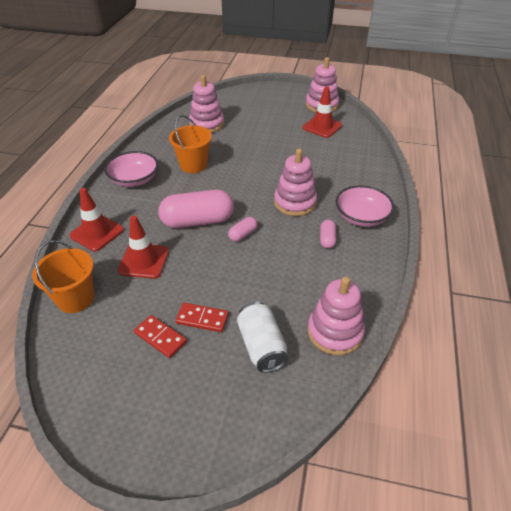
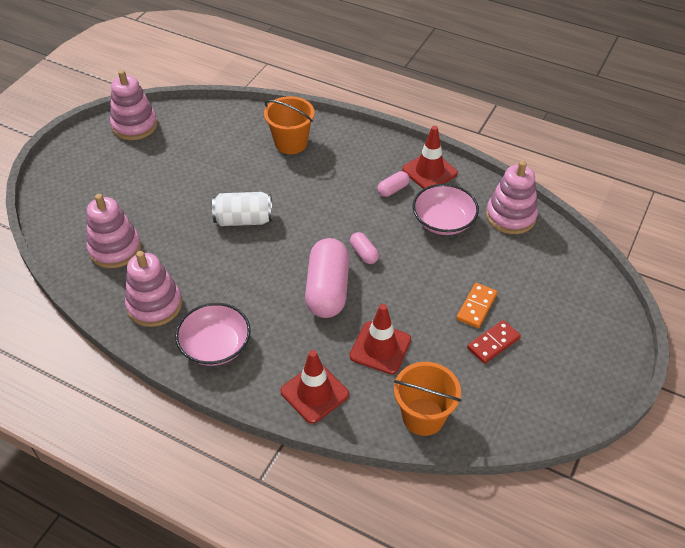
camera: 75 degrees left, 5 degrees up
orange bucket [169,115,212,173] -> orange bucket moved to [264,96,315,154]
red domino [175,303,229,332] -> orange domino [456,283,497,328]
white can [237,301,288,373] -> white can moved to [212,192,272,226]
pink stacking toy [274,149,317,216] -> pink stacking toy moved to [125,251,182,327]
red traffic cone [303,86,342,138] -> red traffic cone moved to [402,126,458,189]
pink capsule [320,220,336,248] -> pink capsule turned 60 degrees counterclockwise [377,171,410,197]
pink bowl [335,185,394,227] -> pink bowl moved to [413,184,479,235]

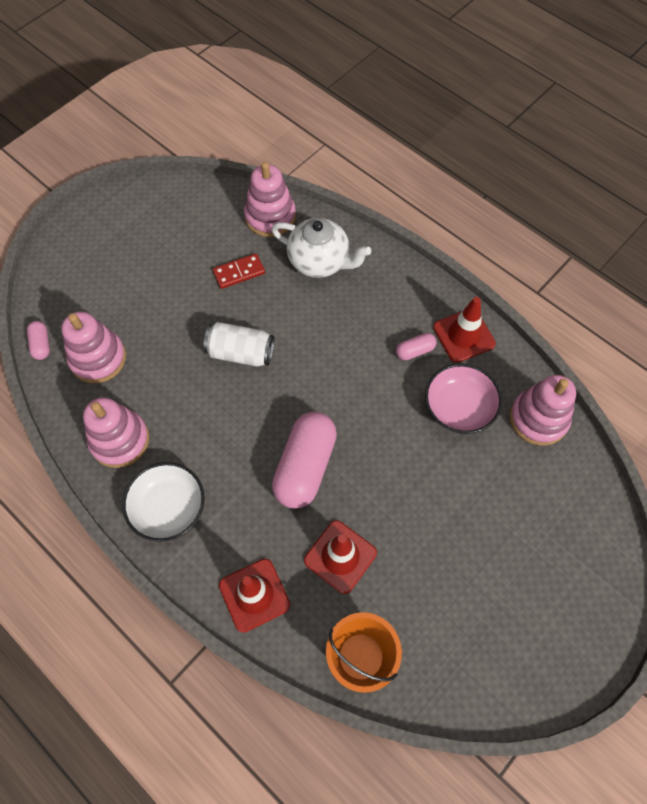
camera: 15 degrees right, 15 degrees up
pink stacking toy [110,70,158,140] -> pink stacking toy moved to [244,162,296,237]
pink bowl [175,303,251,366] -> white bowl [122,462,205,542]
orange bucket [264,96,315,154] -> white teapot [271,218,371,278]
pink capsule [350,232,379,264] -> pink capsule moved to [27,321,50,360]
orange domino [456,283,497,328] -> none
red domino [467,320,521,364] -> red domino moved to [213,253,265,289]

